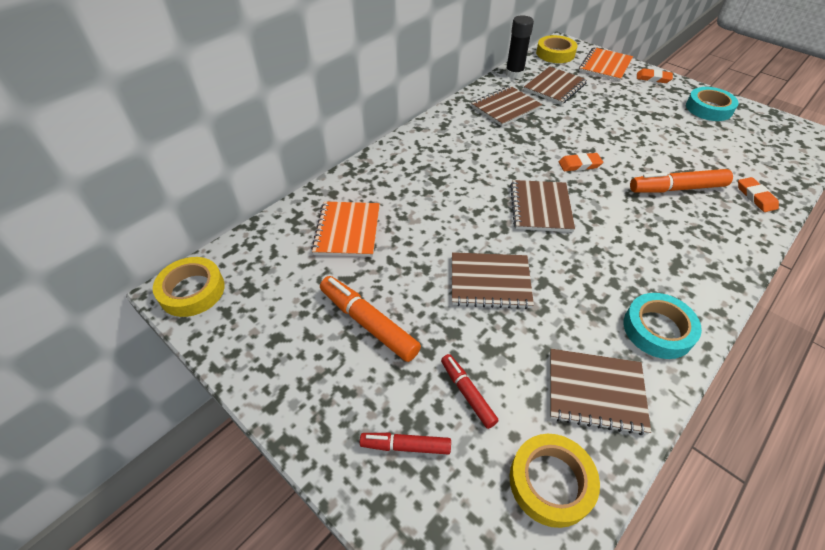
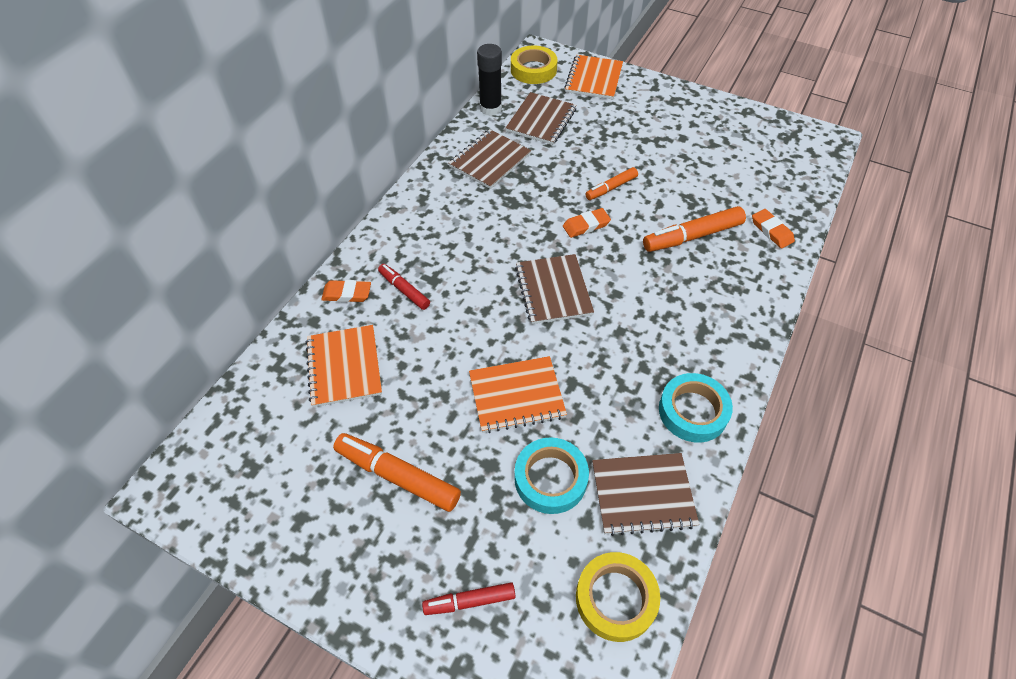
camera: 15 degrees left, 5 degrees up
yellow tape [153,257,225,317] -> none
red marker [441,354,499,429] -> red marker moved to [378,264,430,310]
brown notebook [452,252,534,309] -> orange notebook [469,356,567,433]
orange eraser [637,68,673,83] -> orange eraser moved to [321,280,371,302]
turquoise tape [686,87,739,121] -> turquoise tape moved to [514,437,589,514]
none -> orange marker [585,167,638,200]

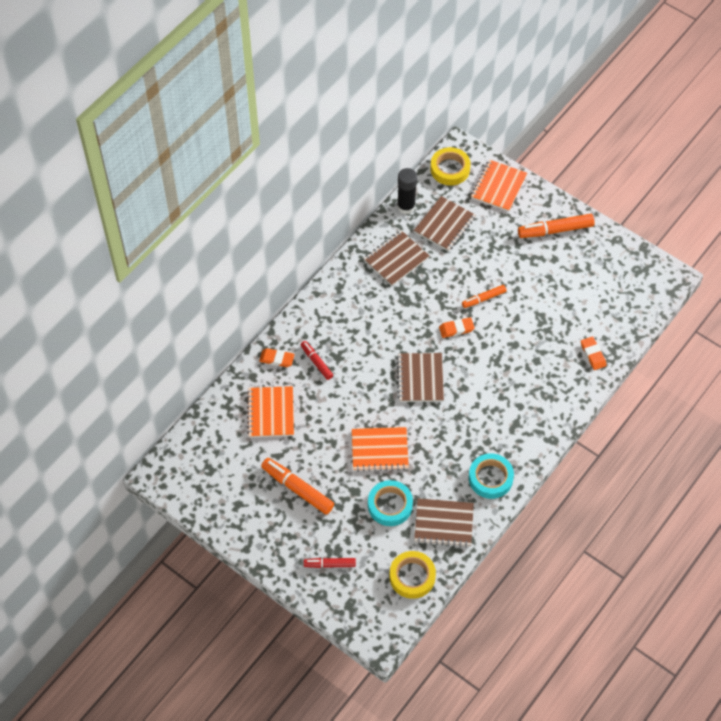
camera: 10 degrees right, 5 degrees up
orange marker [643,206,746,252] -> orange marker moved to [518,214,595,238]

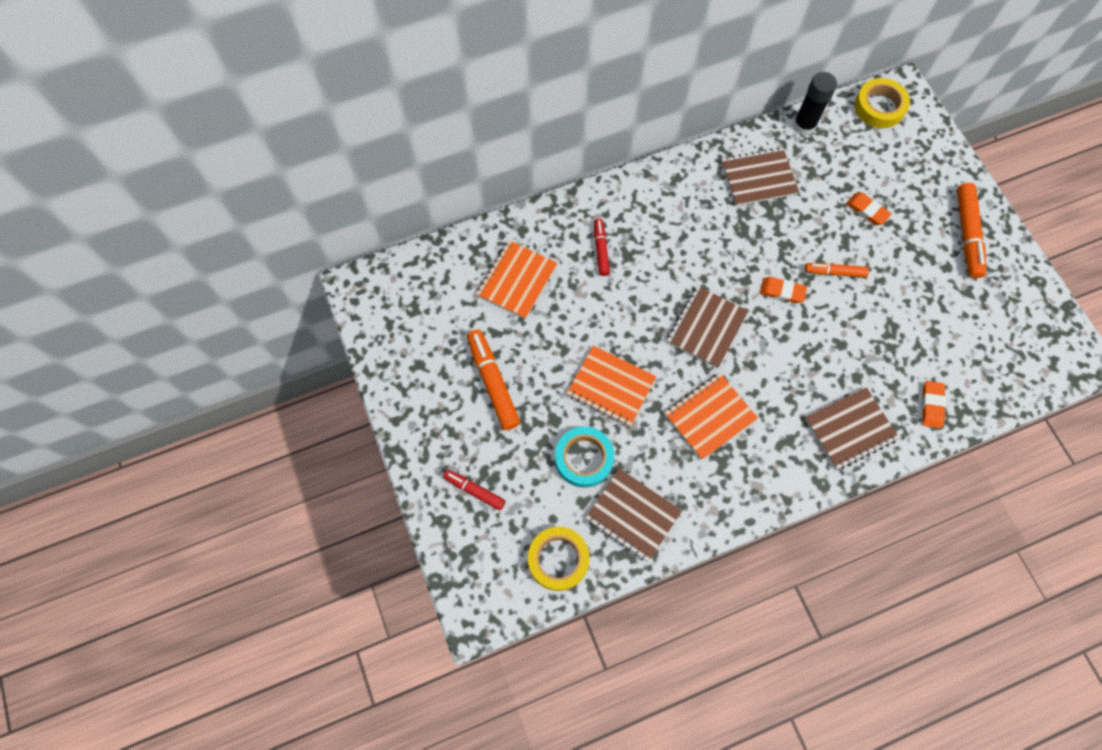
camera: 30 degrees right, 10 degrees up
orange eraser [259,348,295,367] -> orange eraser moved to [846,193,892,225]
brown notebook [414,196,476,251] -> brown notebook moved to [805,387,899,470]
turquoise tape [469,453,514,499] -> none
orange notebook [471,159,527,212] -> orange notebook moved to [665,373,758,460]
orange marker [518,214,595,238] -> orange marker turned 105 degrees counterclockwise [957,183,986,278]

